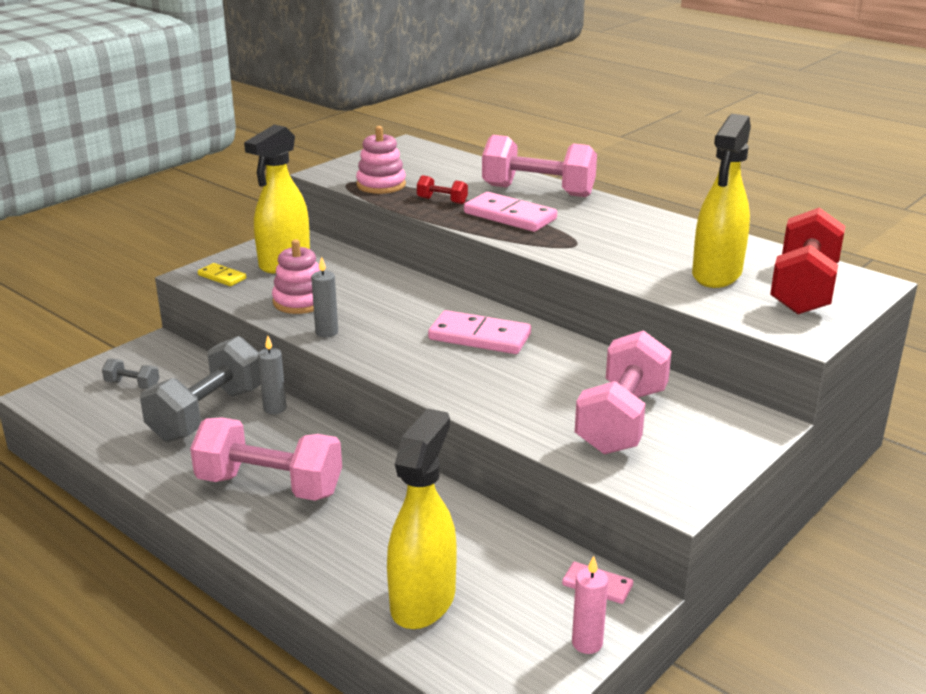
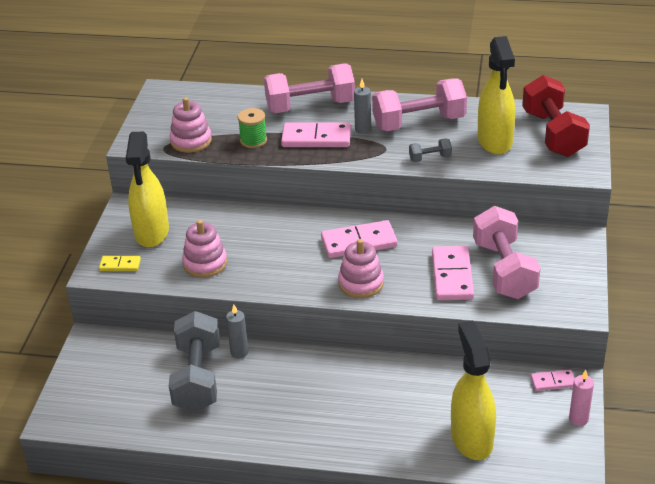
camera: 30 degrees left, 10 degrees up
grey dumbbell [102,359,160,389] -> grey dumbbell moved to [409,138,452,162]
pink dumbbell [190,417,342,501] -> pink dumbbell moved to [372,78,467,131]
grey candle [311,257,338,337] -> grey candle moved to [354,79,371,134]
red dumbbell [417,175,468,204] -> green spool [238,108,267,148]
none -> pink stacking toy [338,239,384,298]
none -> pink domino [432,246,474,300]

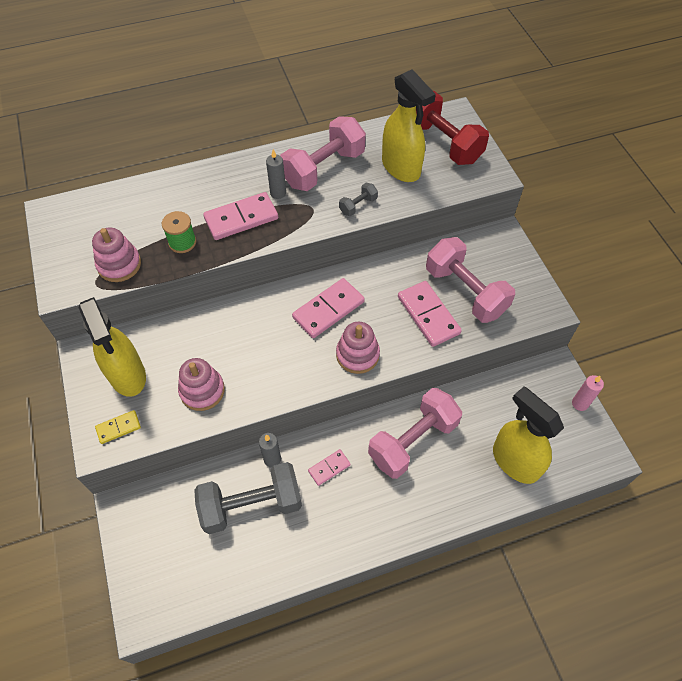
camera: 30 degrees left, 20 degrees up
grey dumbbell [169,311,220,412] -> grey dumbbell turned 75 degrees counterclockwise [194,462,302,534]
pink dumbbell [264,64,355,113] -> pink dumbbell moved to [368,388,462,479]
pink domino [530,370,575,391] -> pink domino moved to [308,449,351,486]

